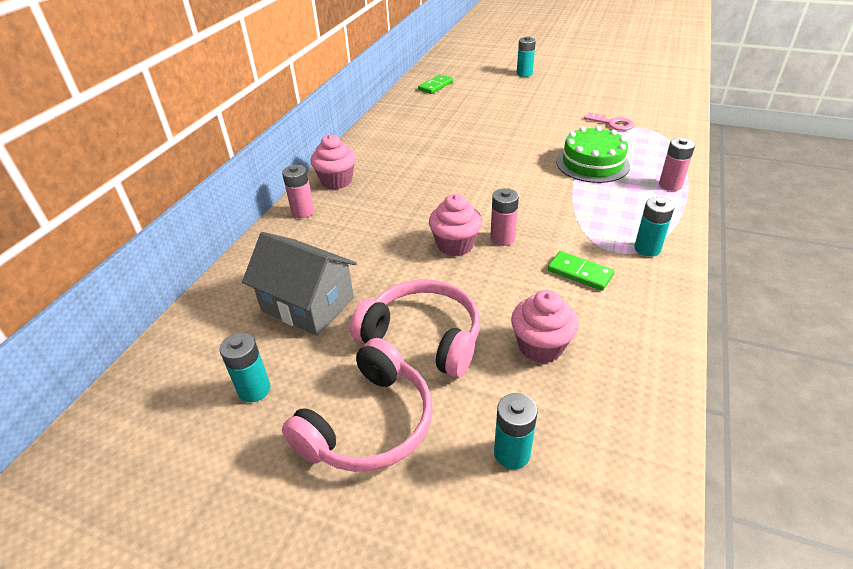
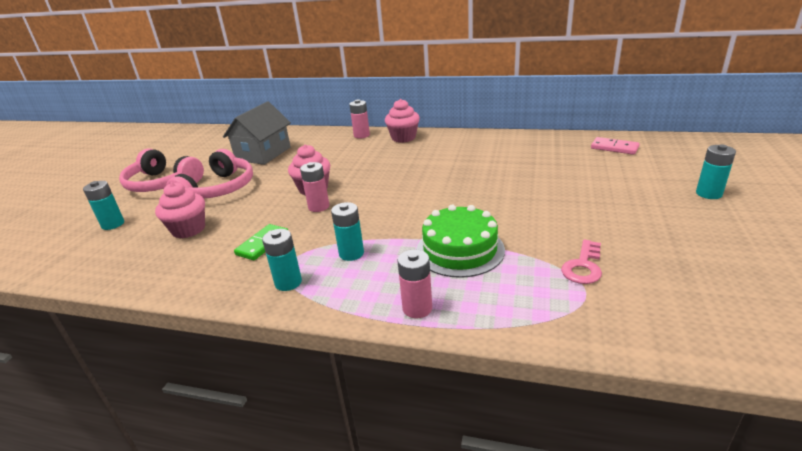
camera: 85 degrees right, 10 degrees down
turquoise battery [220,333,271,402] -> turquoise battery moved to [331,202,364,261]
green domino [418,75,453,94] -> pink domino [591,137,640,155]

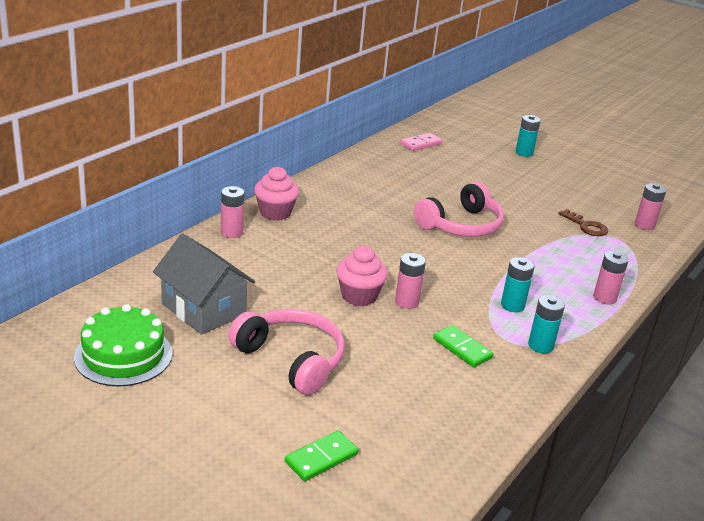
camera: 75 degrees left, 0 degrees up
turquoise battery [83,181,124,230] -> green domino [285,430,358,481]
pink headphones [119,149,204,192] -> pink headphones moved to [414,182,504,237]
pink cupcake [155,182,205,238] -> none
green cake [416,205,505,278] -> green cake moved to [74,304,172,387]
pink key [561,239,602,284] -> brown key [558,209,608,236]
none -> pink battery [635,183,666,230]

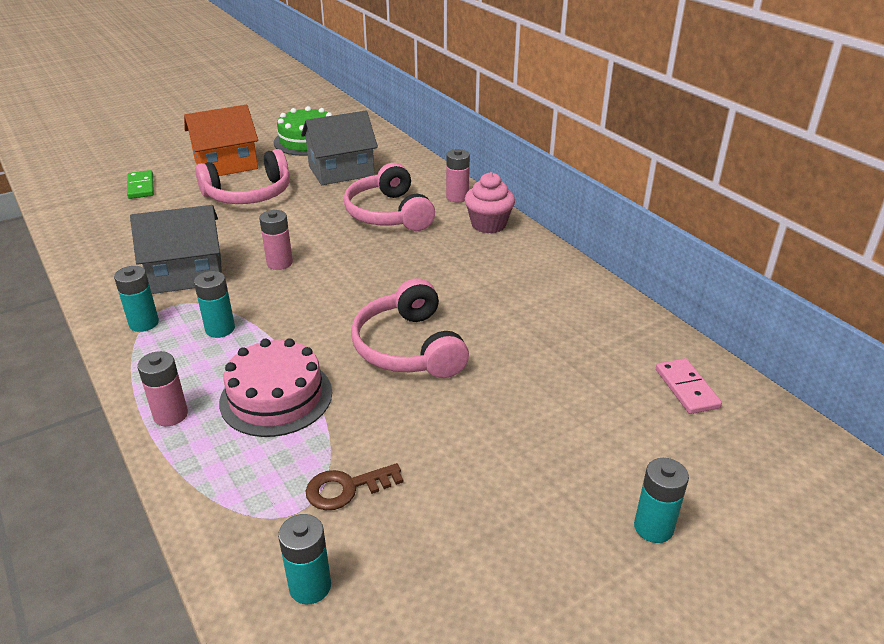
camera: 115 degrees right, 5 degrees up
pink cupcake [336,246,388,306] -> none
green domino [433,325,493,367] -> grey house [130,205,222,294]
pink battery [635,183,666,230] -> turquoise battery [278,514,331,604]
none -> orange house [184,105,258,176]
none -> pink cake [219,338,332,437]
none -> pink headphones [343,163,435,231]

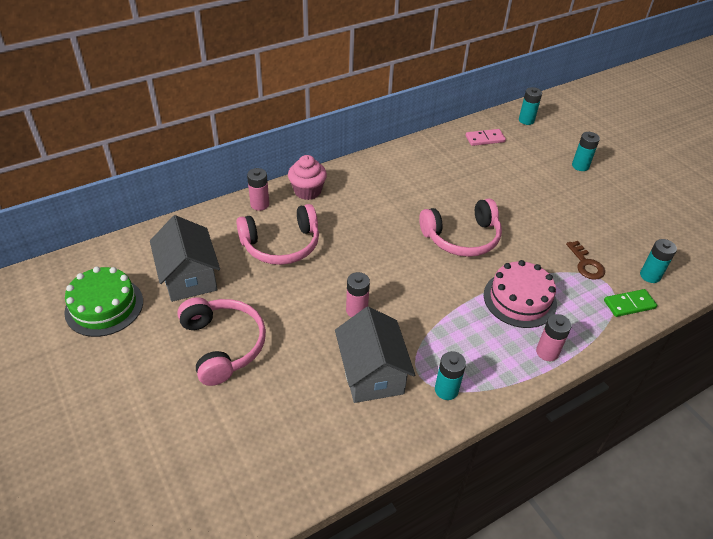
camera: 90 degrees left, 10 degrees up
green domino [127,170,154,199] -> green domino moved to [604,289,657,317]
orange house [184,105,258,176] -> none
turquoise battery [194,271,235,338] -> turquoise battery moved to [519,87,542,125]

